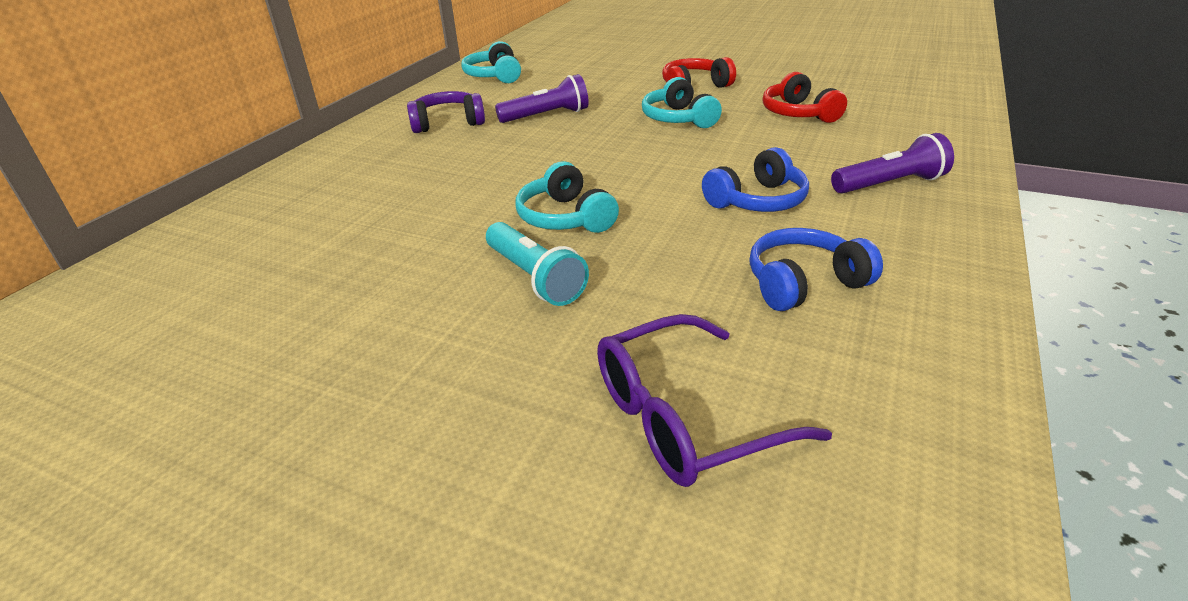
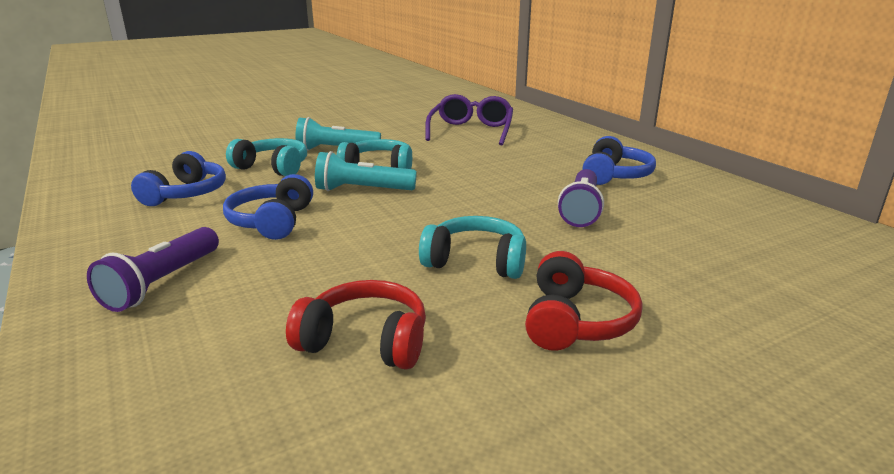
camera: 125 degrees right, 10 degrees down
purple headphones [407,91,485,133] -> blue headphones [582,136,656,185]
turquoise headphones [461,41,521,83] -> turquoise headphones moved to [226,138,307,176]
purple glasses [597,314,832,487] -> purple glasses moved to [425,94,513,145]
none -> turquoise flashlight [315,151,417,191]

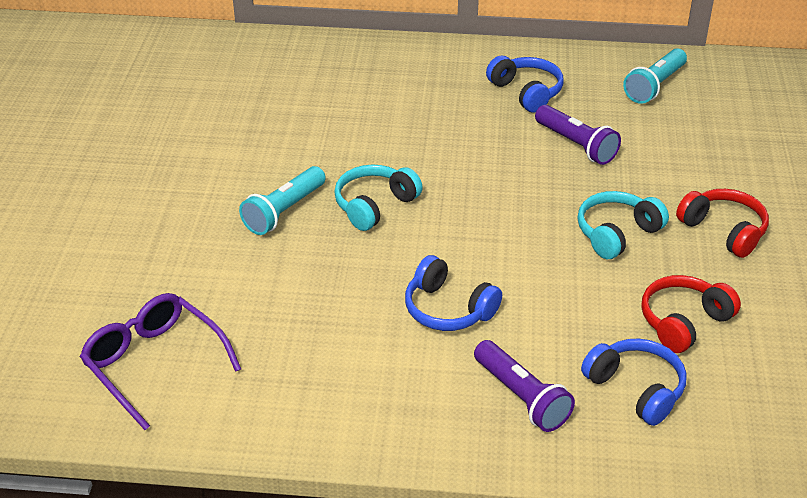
camera: 55 degrees left, 15 degrees up
blue headphones [131,151,226,206] -> blue headphones moved to [581,339,687,426]
turquoise headphones [226,138,307,176] -> none
turquoise flashlight [315,151,417,191] -> turquoise flashlight moved to [623,48,687,104]
purple glasses [425,94,513,145] -> purple glasses moved to [80,293,241,430]

